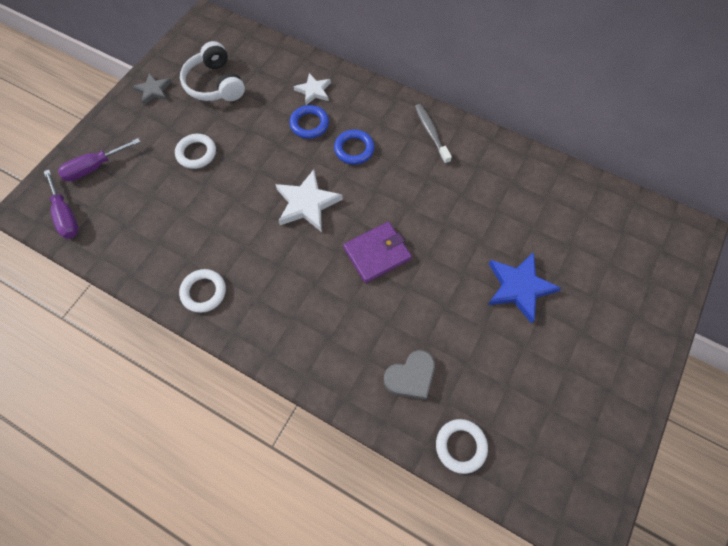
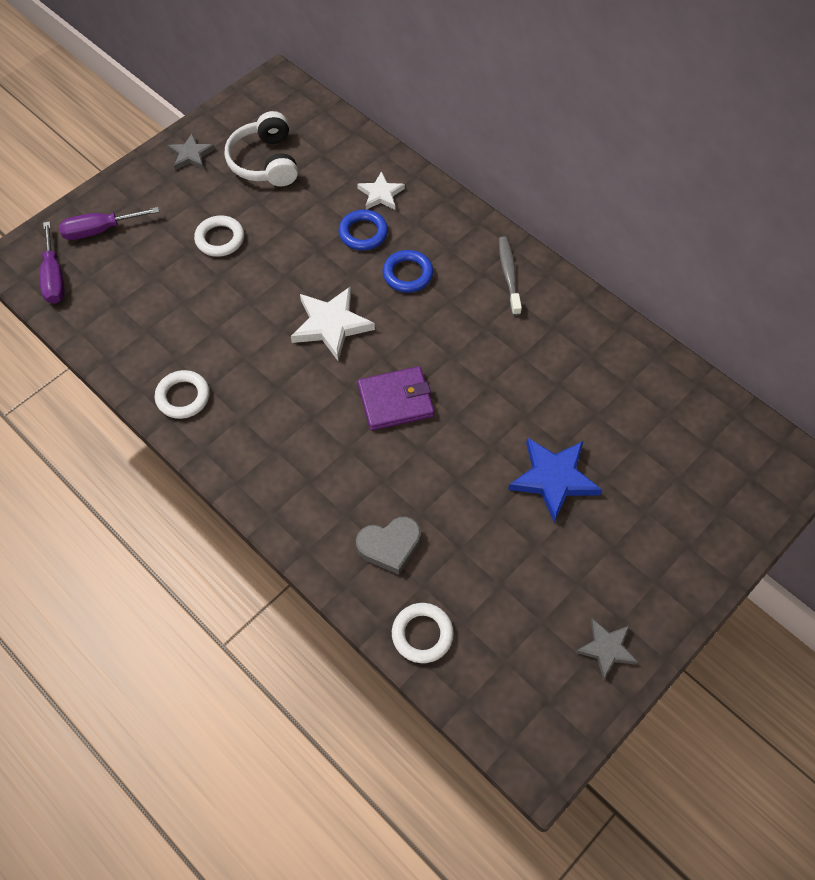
camera: 15 degrees right, 5 degrees down
none -> grey star [575,618,638,680]

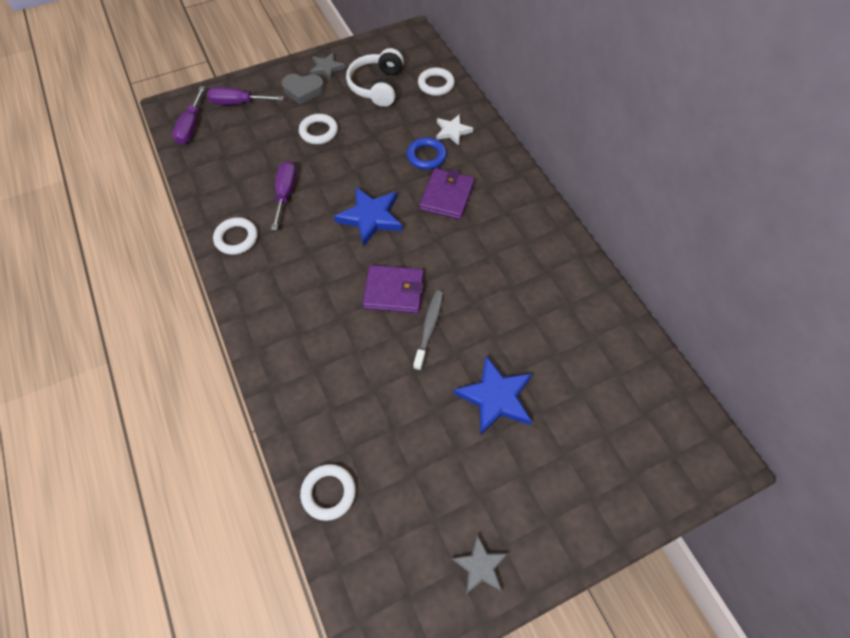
camera: 20 degrees right, 0 degrees up
white star [291,286,375,361] -> blue star [334,187,403,247]
grey heart [356,516,421,575] -> grey heart moved to [282,74,324,105]
blue ring [383,250,433,293] -> purple wallet [420,168,474,220]
grey toothbrush [499,236,522,316] -> grey toothbrush moved to [413,290,443,371]
none -> purple screwdriver [271,161,296,230]
none -> white ring [418,67,455,96]

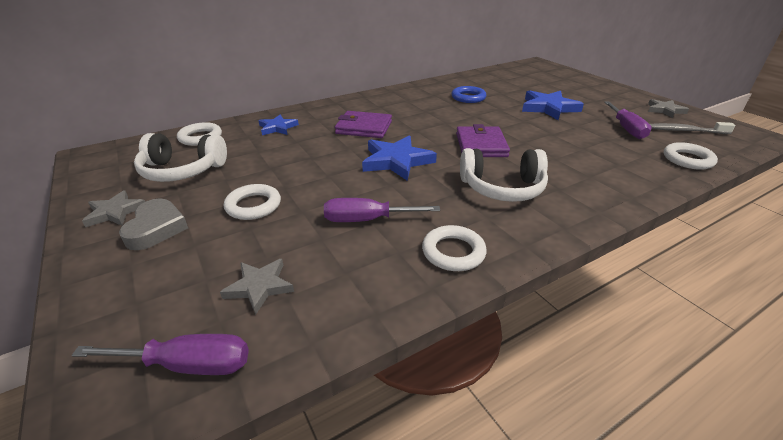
camera: 95 degrees left, 25 degrees down
purple screwdriver [207,87,284,105] -> purple screwdriver moved to [604,102,652,139]
blue ring [407,137,447,170] -> blue ring moved to [452,86,487,103]
grey toothbrush [413,290,443,371] -> grey toothbrush moved to [650,122,736,134]
white star [436,114,473,146] -> blue star [259,115,299,135]
none -> grey star [220,259,294,315]
none -> white headphones [460,148,548,202]

